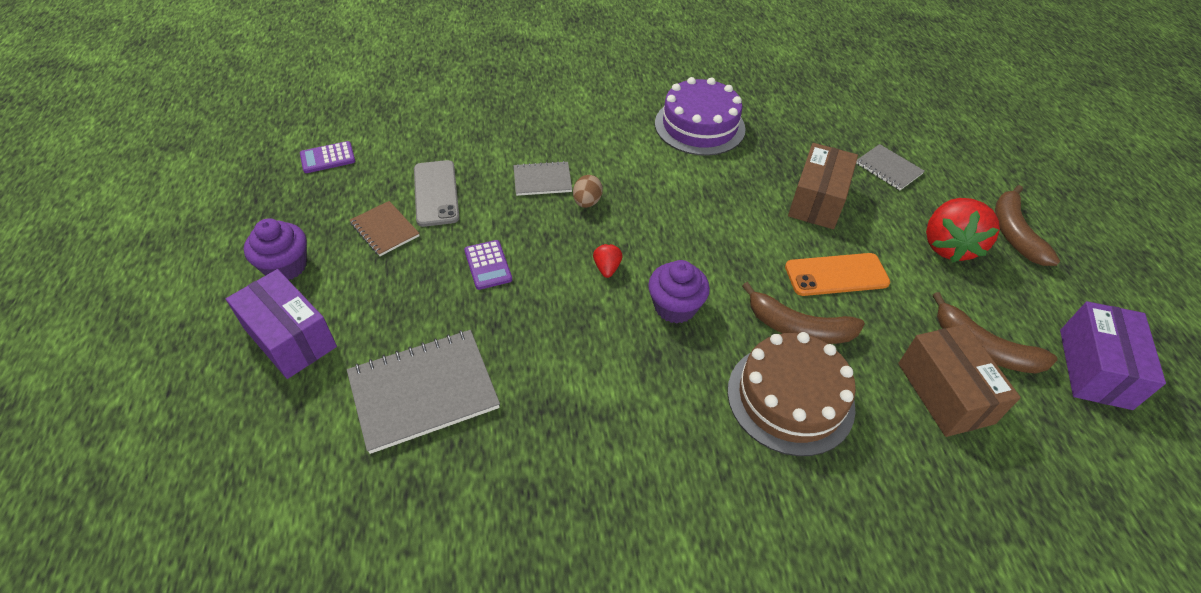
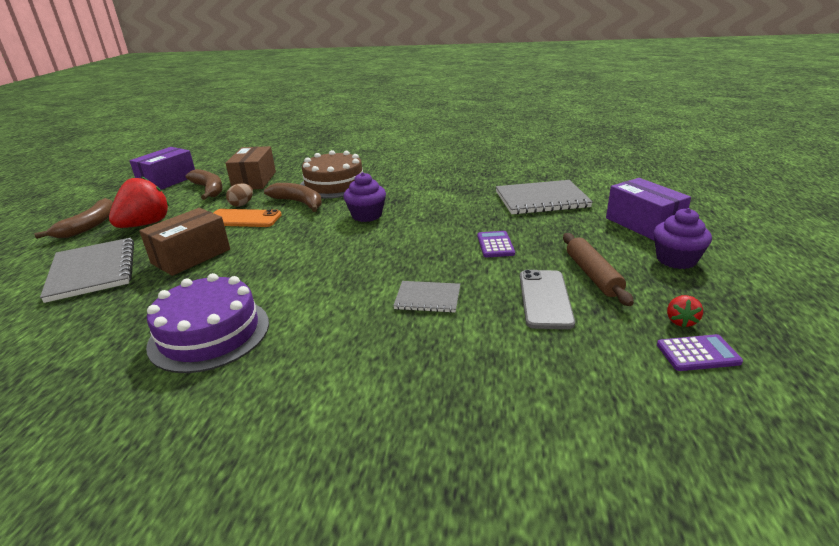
camera: 160 degrees left, 20 degrees down
brown notebook [350,201,420,256] -> brown rolling pin [563,233,634,306]
brown egg [573,175,603,208] -> brown egg moved to [226,183,253,207]
red strawberry [593,243,623,278] -> red strawberry moved to [667,295,703,328]
grey notebook [856,144,924,190] -> grey notebook [40,238,134,303], size x1.80

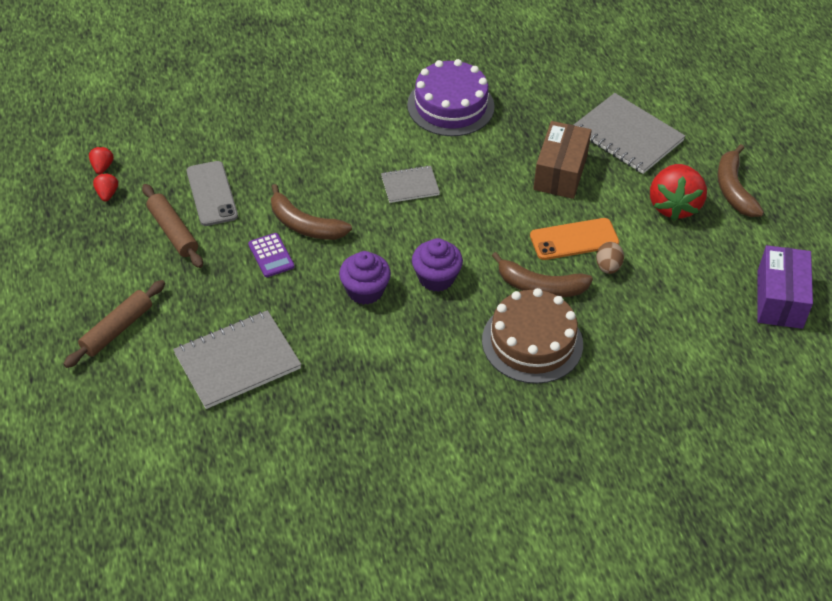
camera: 155 degrees right, 20 degrees up
brown banana [186,169,223,200] -> brown banana moved to [271,184,352,240]
brown box [226,146,276,189] -> none
grey notebook [393,281,460,313] -> grey notebook moved to [381,165,440,203]
purple box [606,178,691,241] -> brown rolling pin [64,280,165,368]
purple cupcake [654,208,712,269] -> purple cupcake moved to [339,251,391,305]
purple calculator [657,334,743,371] -> red strawberry [89,146,114,174]

